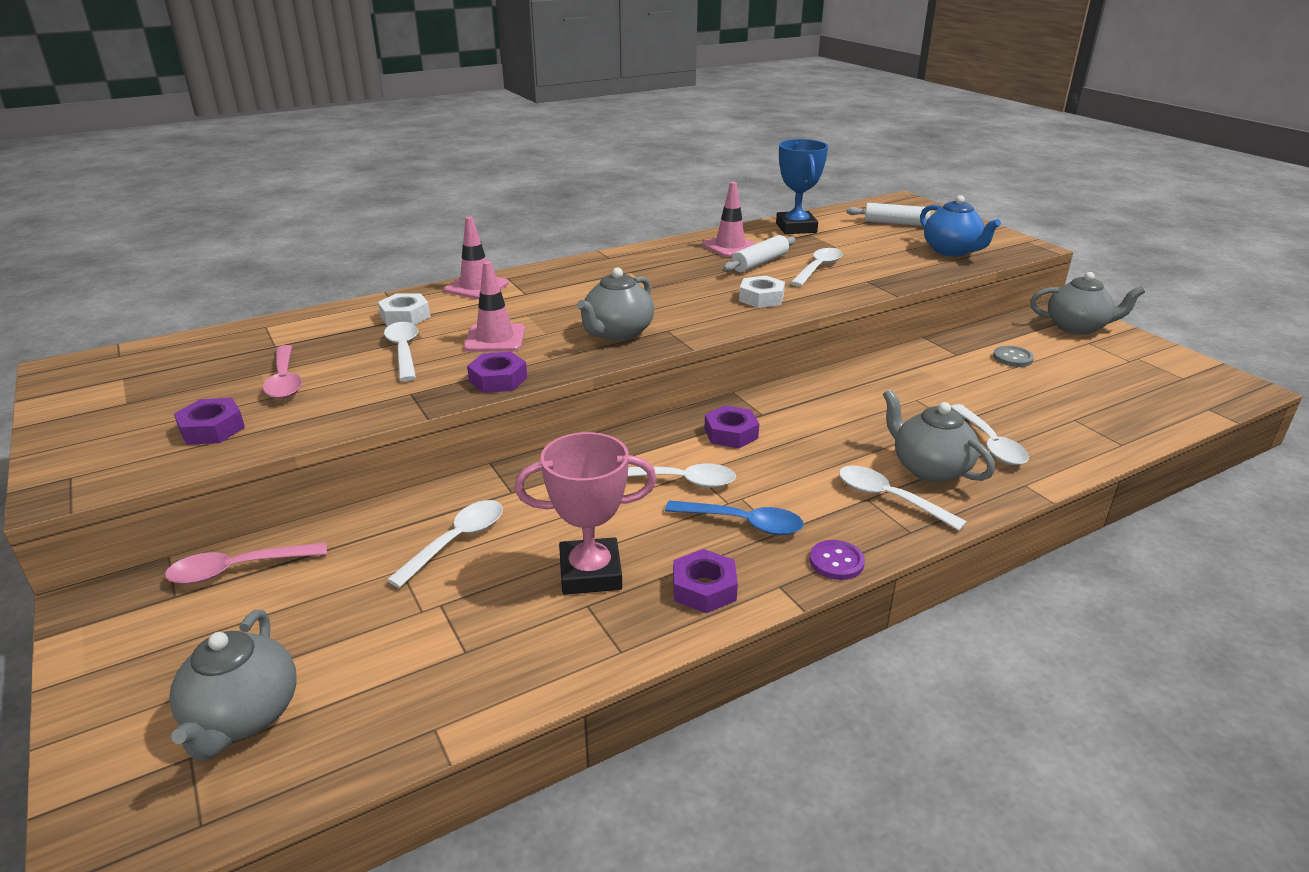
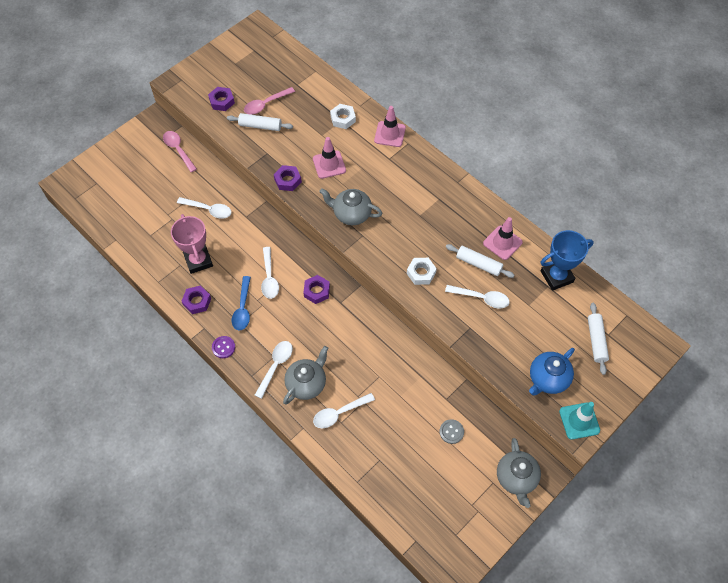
camera: 75 degrees right, 30 degrees up
grey teapot [169,610,297,761] -> none
white spoon [384,322,418,381] -> none
none -> white rolling pin [227,113,293,131]
none -> turquoise traffic cone [559,402,600,439]

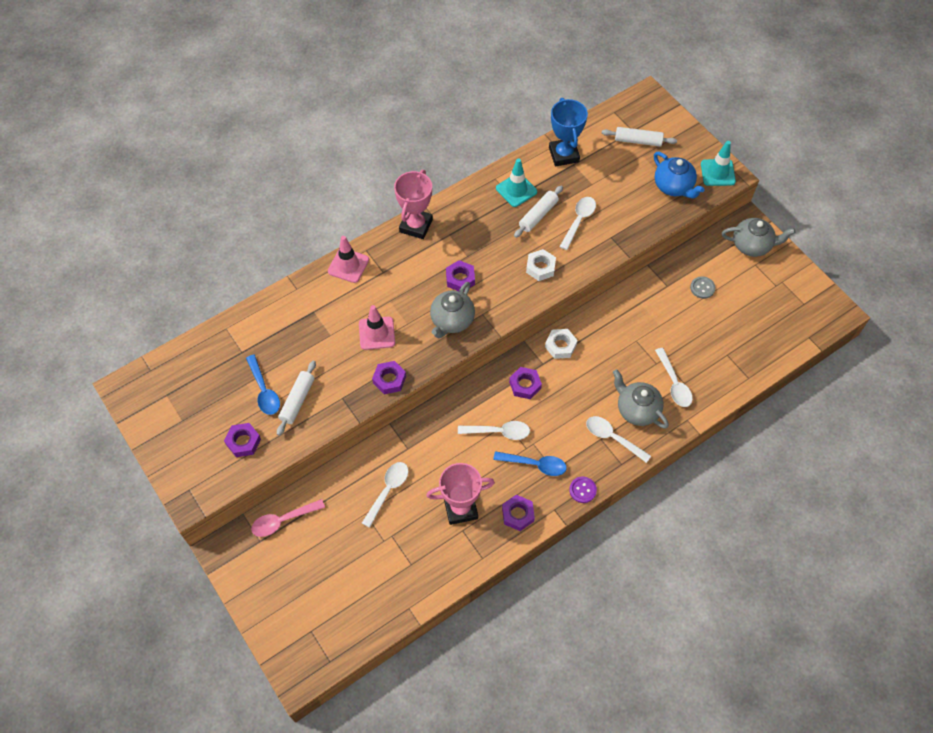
camera: 80 degrees left, 0 degrees up
pink spoon [244,87,295,114] -> blue spoon [246,355,280,415]
white nut [330,104,356,129] -> white nut moved to [545,329,578,359]
pink traffic cone [483,217,523,260] -> turquoise traffic cone [496,158,537,207]
none -> pink trophy [394,170,433,239]
none -> purple nut [446,260,475,292]

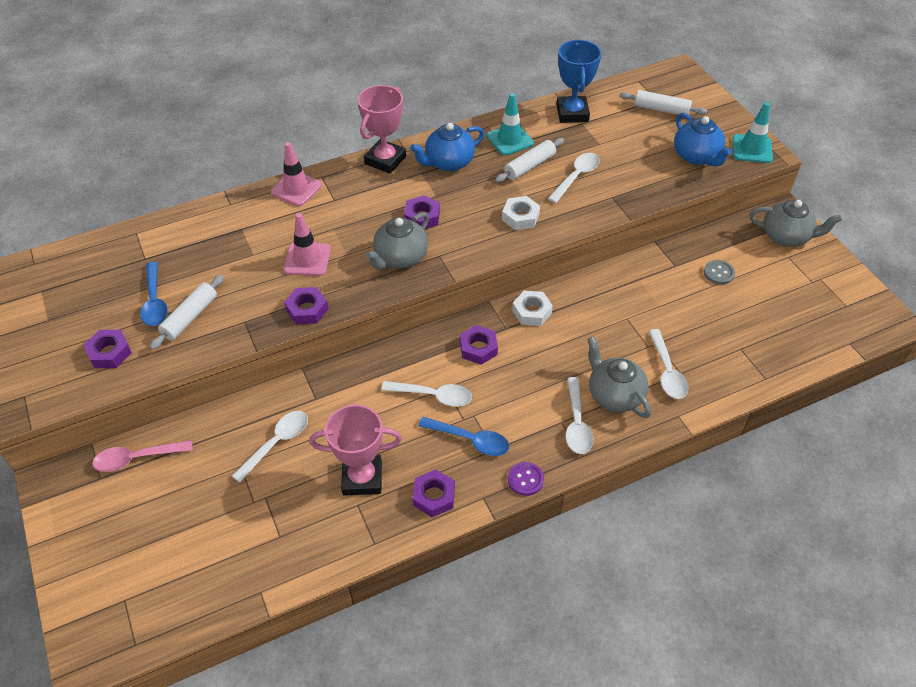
camera: 10 degrees right, 10 degrees down
white spoon [586,416,651,463] -> white spoon turned 135 degrees counterclockwise [566,377,593,454]
none -> blue teapot [410,123,484,171]

